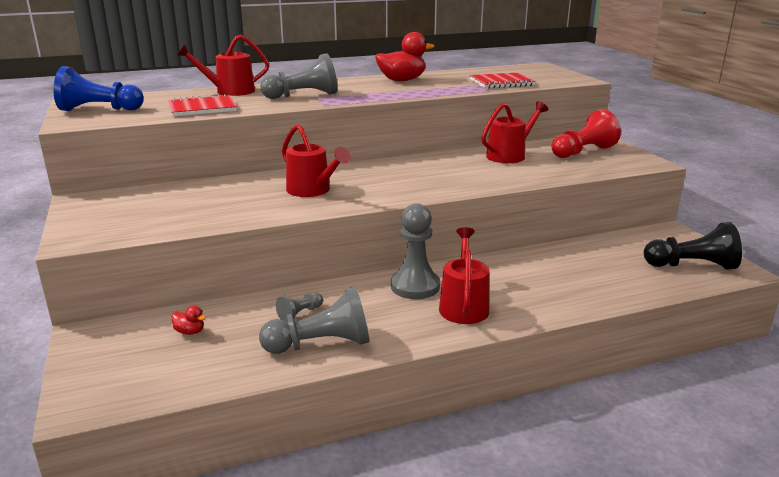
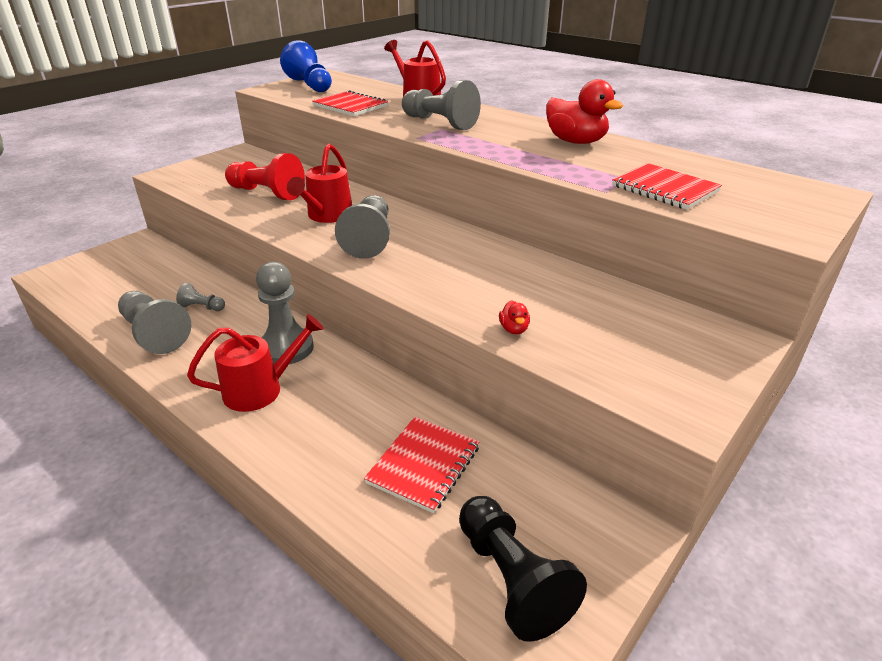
camera: 60 degrees right, 10 degrees up
red duck [172,306,206,335] -> red duck moved to [499,300,530,334]
red watering can [481,101,548,163] -> none
red pawn [551,109,621,158] -> red pawn moved to [225,153,305,200]
none -> grey pawn [335,195,390,259]
none -> red notebook [364,417,480,513]

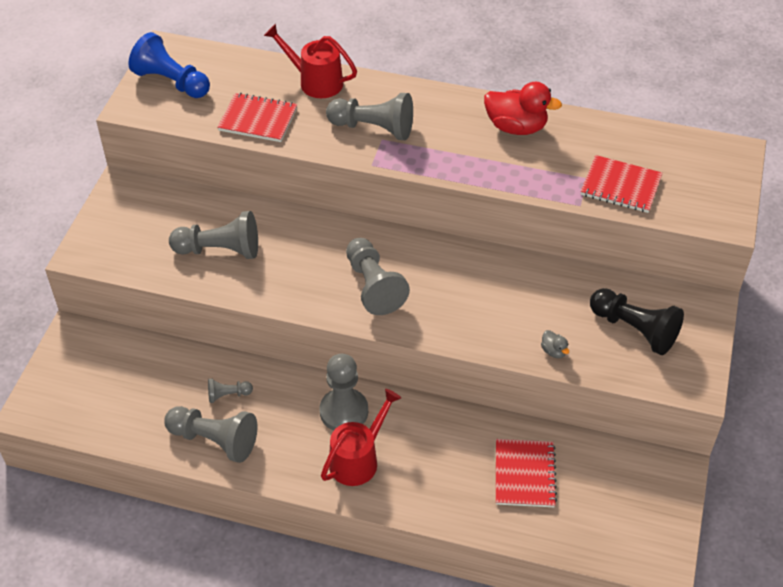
camera: 25 degrees left, 15 degrees up
red pawn [225,153,305,200] -> grey pawn [169,211,258,259]
red watering can [287,144,352,223] -> none
black pawn [459,496,587,642] -> black pawn moved to [590,288,684,355]
red duck [499,300,530,334] -> grey duck [541,330,569,358]

